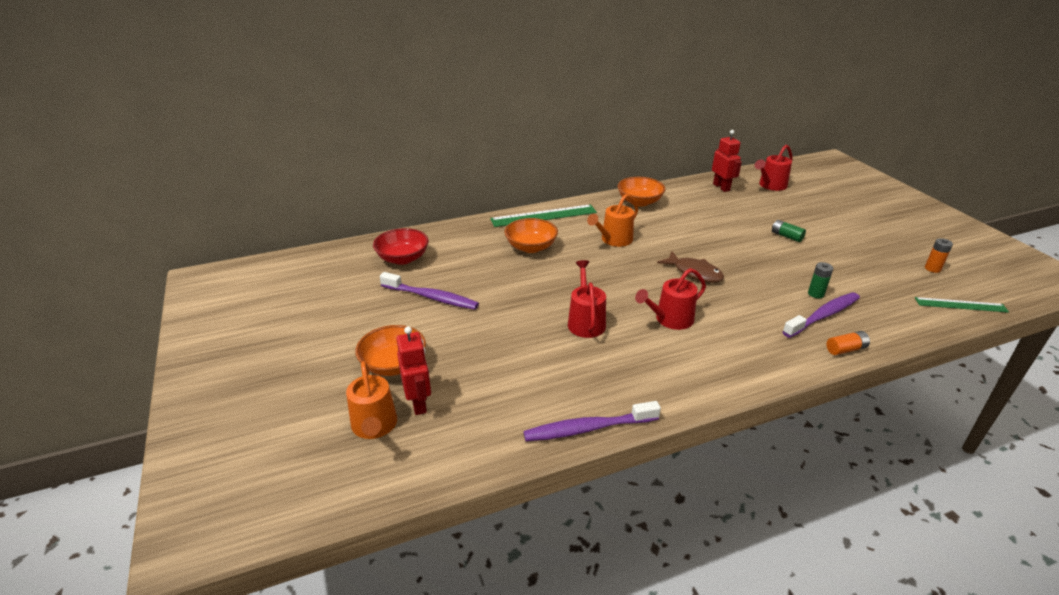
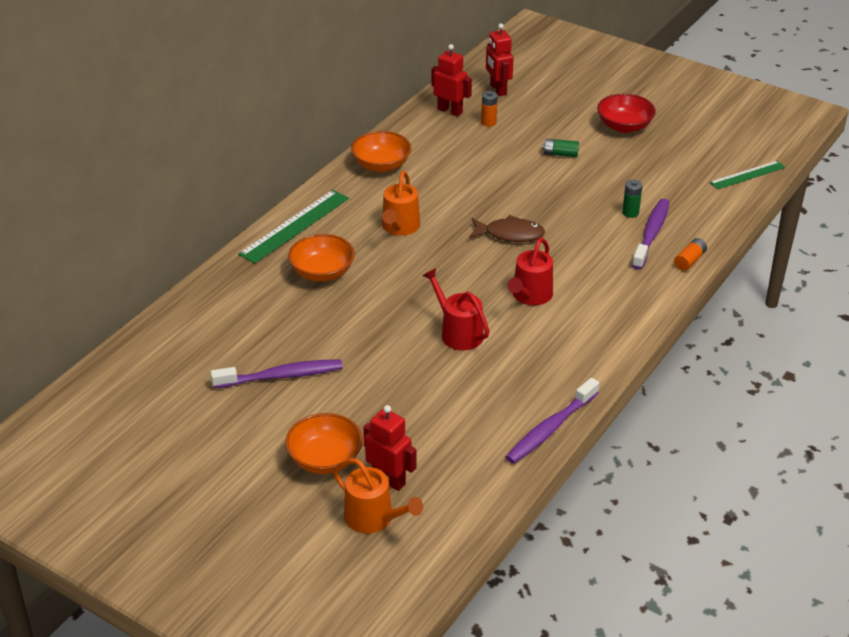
camera: 35 degrees left, 5 degrees up
red bowl [373,228,429,265] -> red bowl moved to [597,94,656,133]
red watering can [755,145,793,191] -> red robot [486,23,514,96]
orange battery [925,238,953,273] -> orange battery moved to [481,91,498,127]

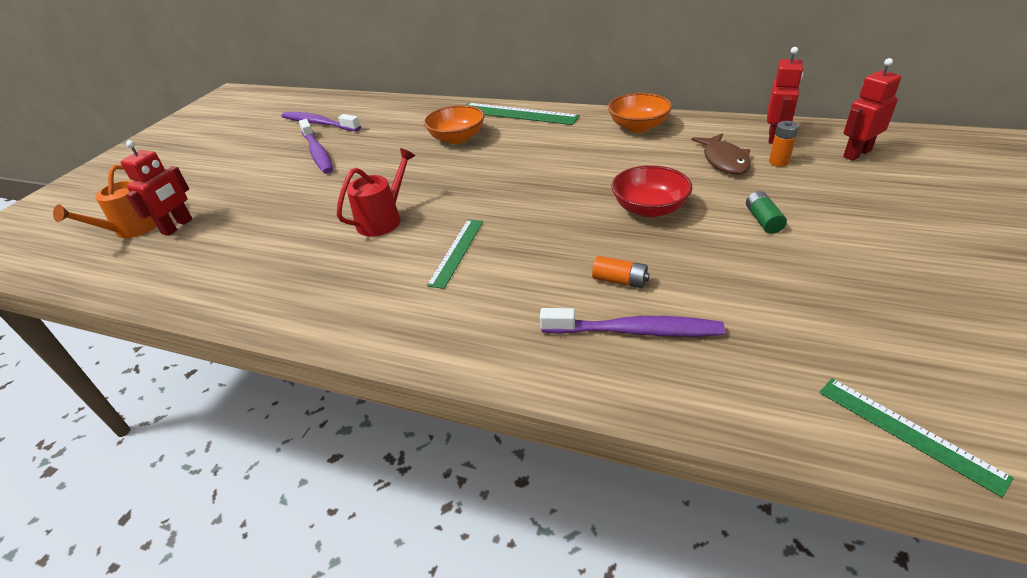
camera: 80 degrees right, 0 degrees up
orange bowl [285,413,363,474] -> none
orange watering can [382,171,420,236] -> none
brown fish [469,215,545,242] -> brown fish moved to [691,133,751,174]
purple toothbrush [505,378,599,464] -> purple toothbrush moved to [281,112,361,131]
red watering can [507,238,553,305] -> green ruler [427,219,483,289]
red bowl [597,94,656,133] -> red bowl moved to [611,165,692,218]
green battery [622,180,642,218] -> none
orange battery [674,238,707,271] -> orange battery moved to [592,256,650,288]

